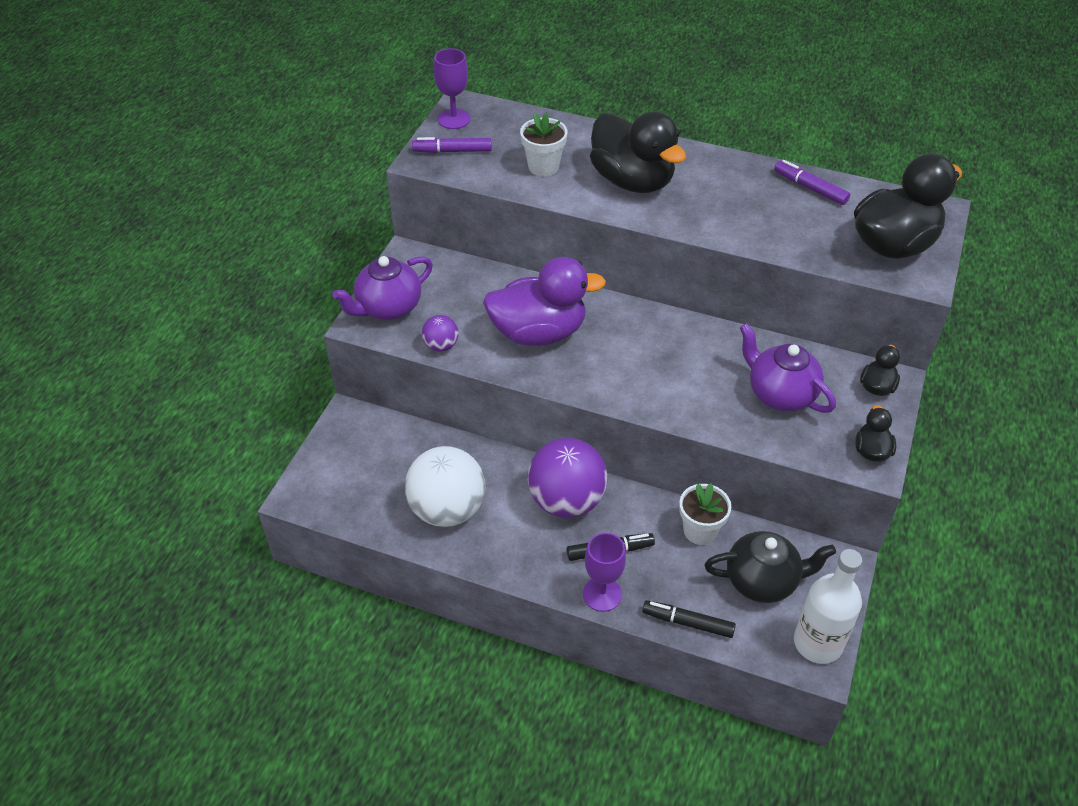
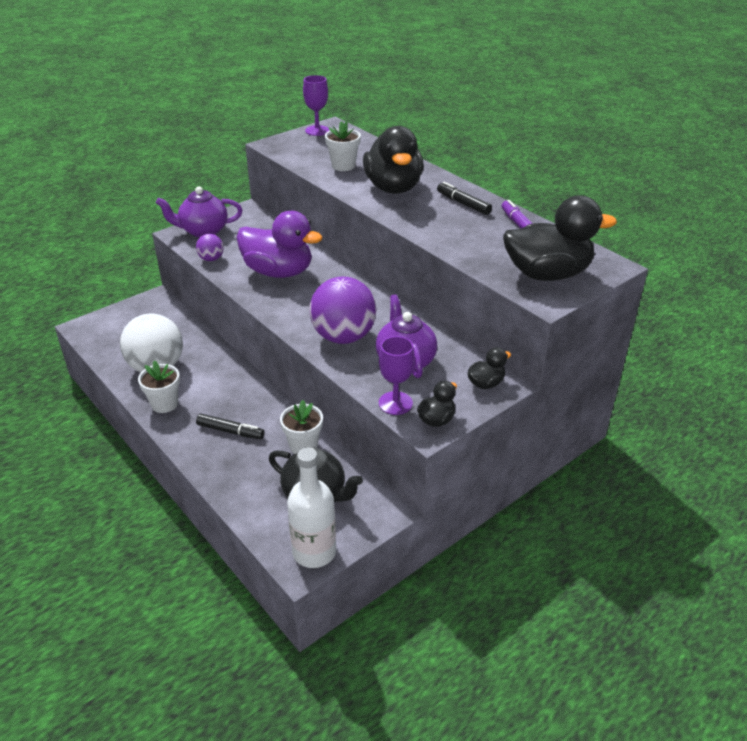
camera: 30 degrees right, 10 degrees down
purple marker [412,137,492,153] -> none
purple ball [528,438,607,518] -> purple ball moved to [309,277,377,344]
purple goblet [583,533,626,612] -> purple goblet moved to [379,336,415,415]
black marker [642,600,736,638] -> black marker moved to [437,182,492,215]
none -> white flower pot [138,360,180,413]

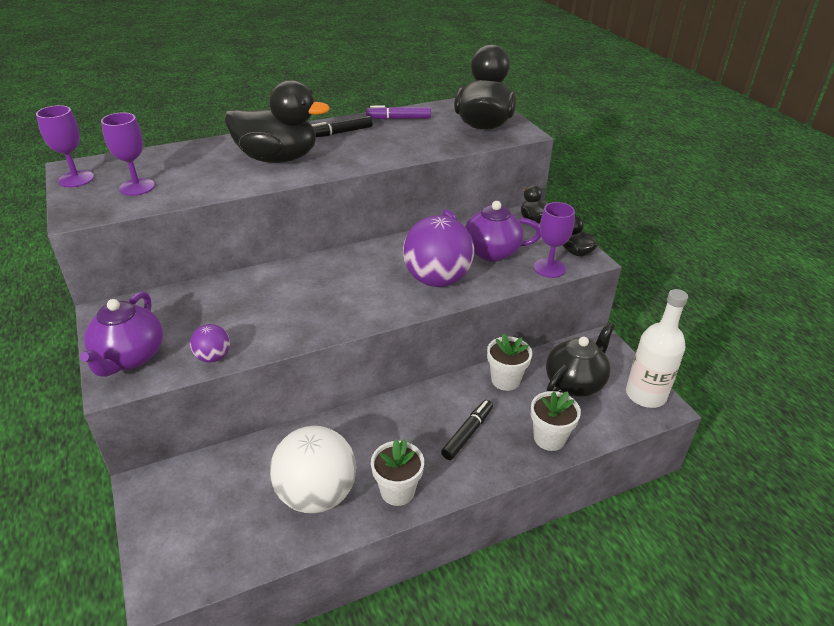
camera: 75 degrees left, 0 degrees up
purple duck [236,211,322,278] -> none
white flower pot [325,121,361,171] -> white flower pot moved to [531,391,581,451]
none -> purple goblet [101,112,155,196]

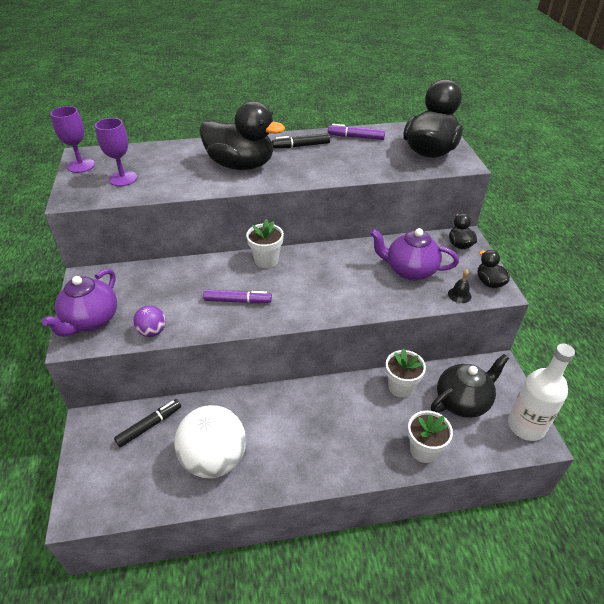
camera: 15 degrees right, 5 degrees up
white flower pot [371,439,424,506] -> white flower pot moved to [246,219,284,268]
purple ball [403,215,474,287] -> none
black marker [441,400,493,460] -> black marker moved to [114,399,181,447]
purple goblet [534,202,575,278] -> black bell [448,269,471,303]
none -> purple marker [203,289,272,303]

